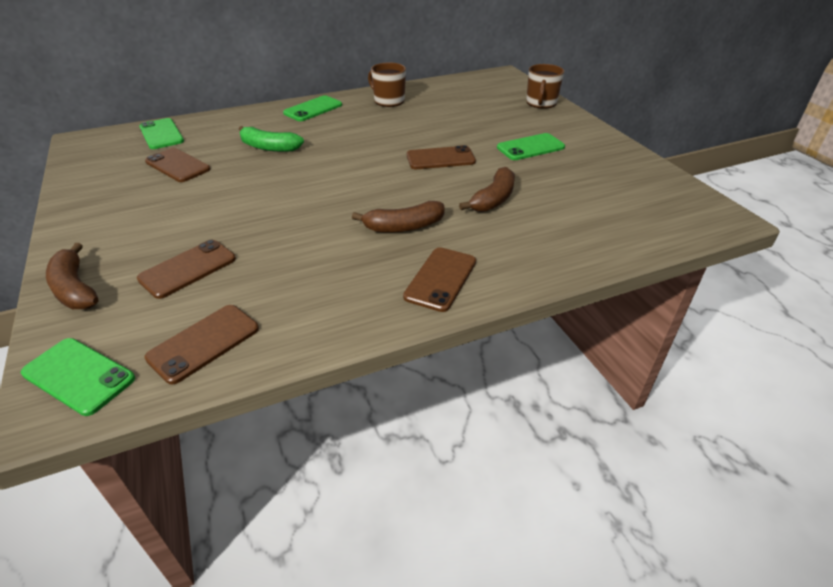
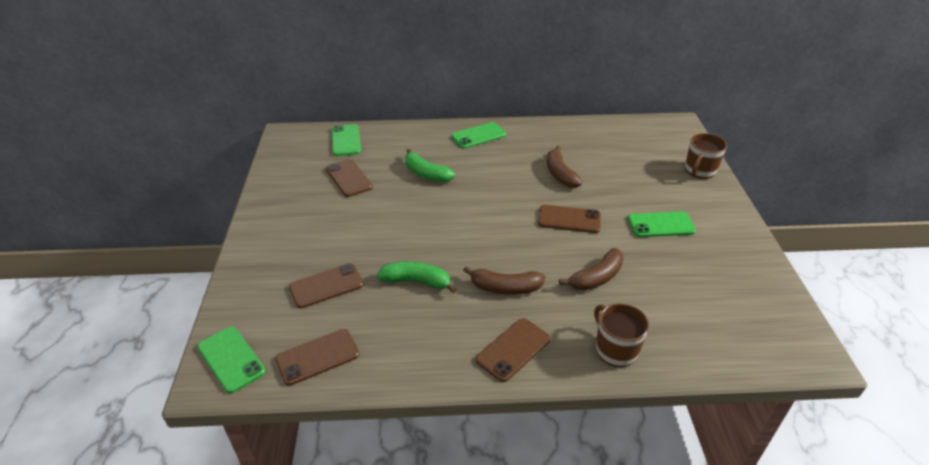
camera: 20 degrees right, 0 degrees up
brown banana [46,243,98,309] -> brown banana moved to [547,146,582,188]
brown mug [368,63,406,107] -> brown mug moved to [594,303,649,367]
none -> green banana [377,261,457,293]

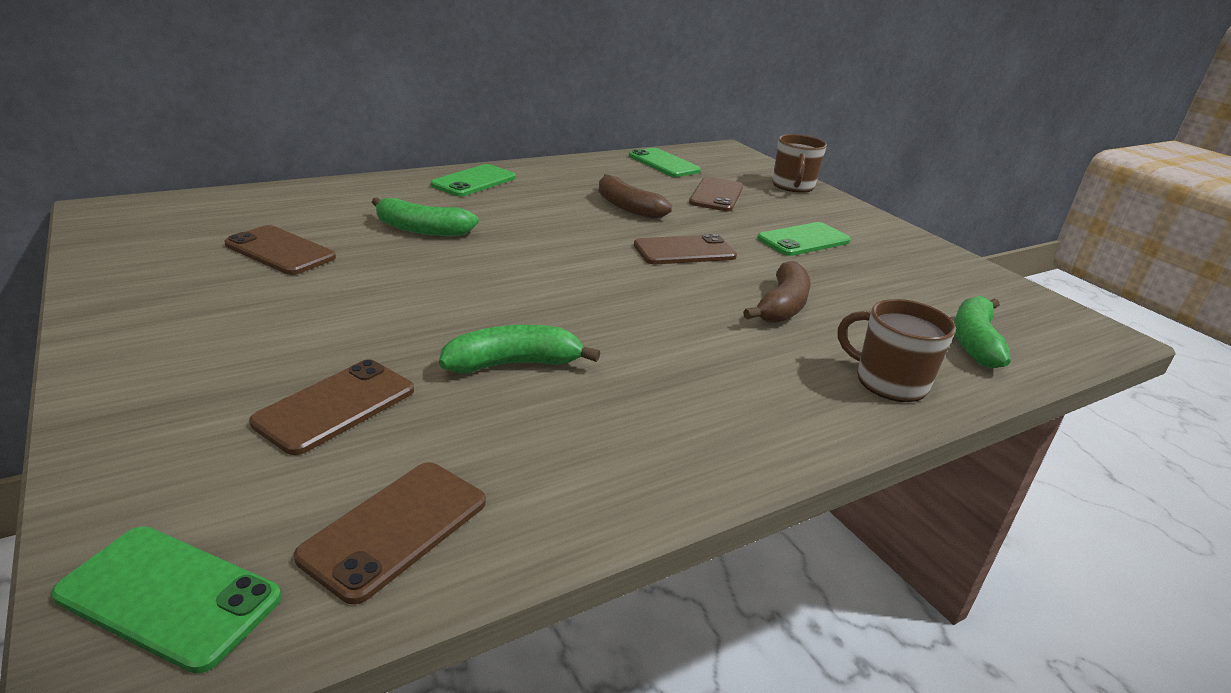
camera: 30 degrees left, 10 degrees down
green phone [331,124,361,156] -> green phone moved to [629,148,701,177]
brown banana [463,266,545,295] -> none
brown phone [476,318,551,382] -> brown phone moved to [689,177,743,211]
none -> green banana [954,296,1011,368]

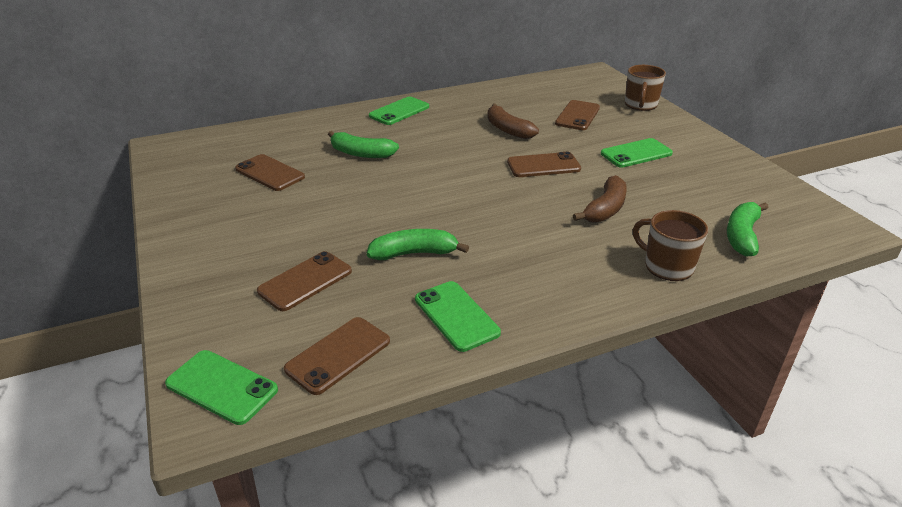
camera: 10 degrees right, 5 degrees up
green phone [629,148,701,177] -> green phone moved to [415,281,501,352]

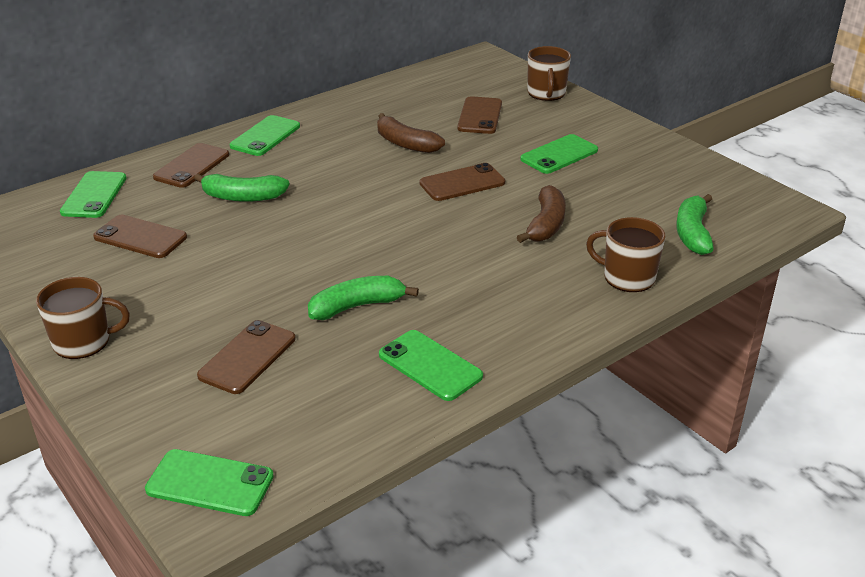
camera: 15 degrees left, 0 degrees up
brown phone [284,317,390,395] -> brown phone moved to [153,143,229,188]
none -> brown mug [36,277,130,359]
none -> green phone [60,171,126,218]

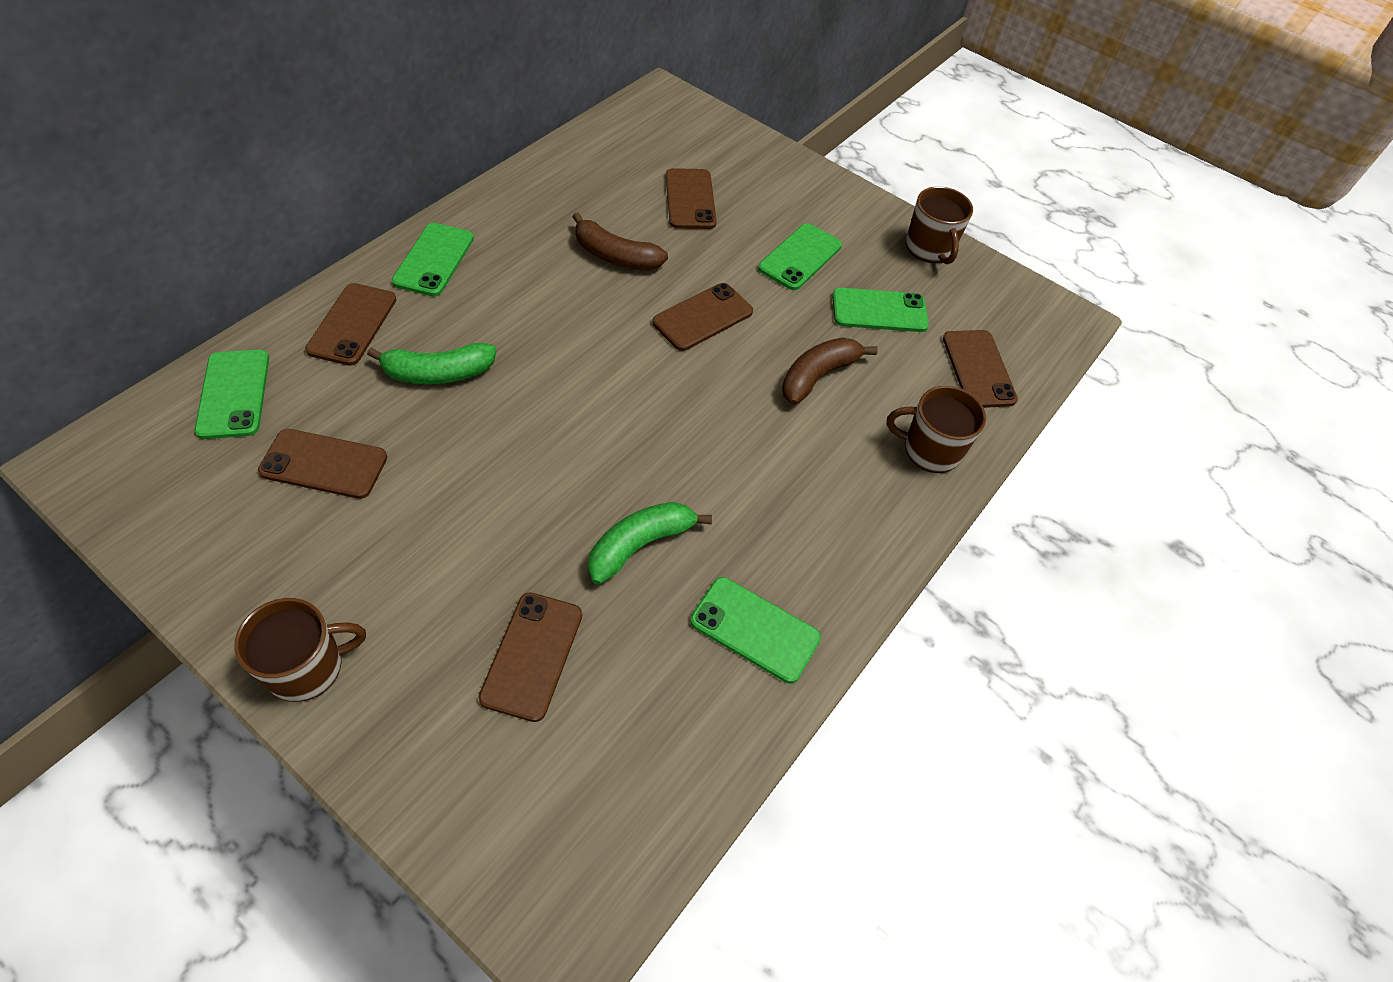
camera: 20 degrees left, 20 degrees up
green phone [145,449,274,516] -> green phone moved to [832,288,929,332]
brown banana [517,185,566,243] -> brown banana turned 135 degrees counterclockwise [782,337,878,405]
brown mug [528,46,571,101] -> brown mug moved to [906,186,973,264]
green banana [676,194,714,255] -> brown phone [943,330,1018,408]

